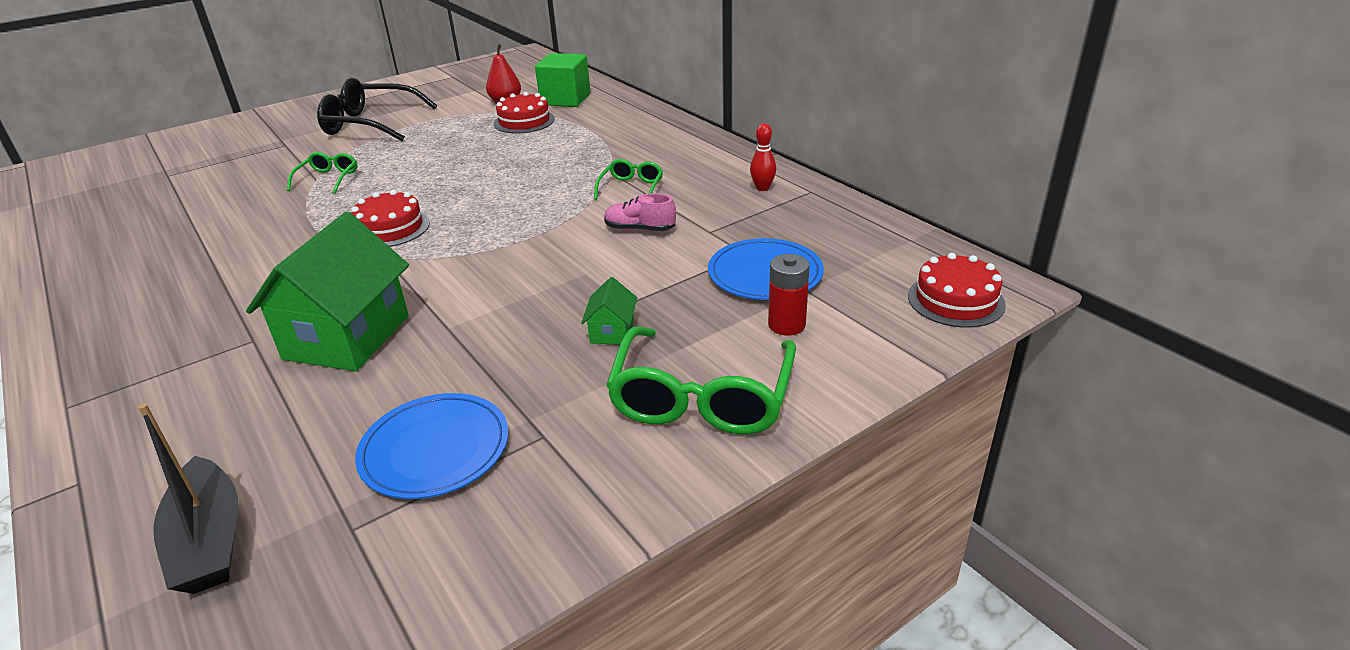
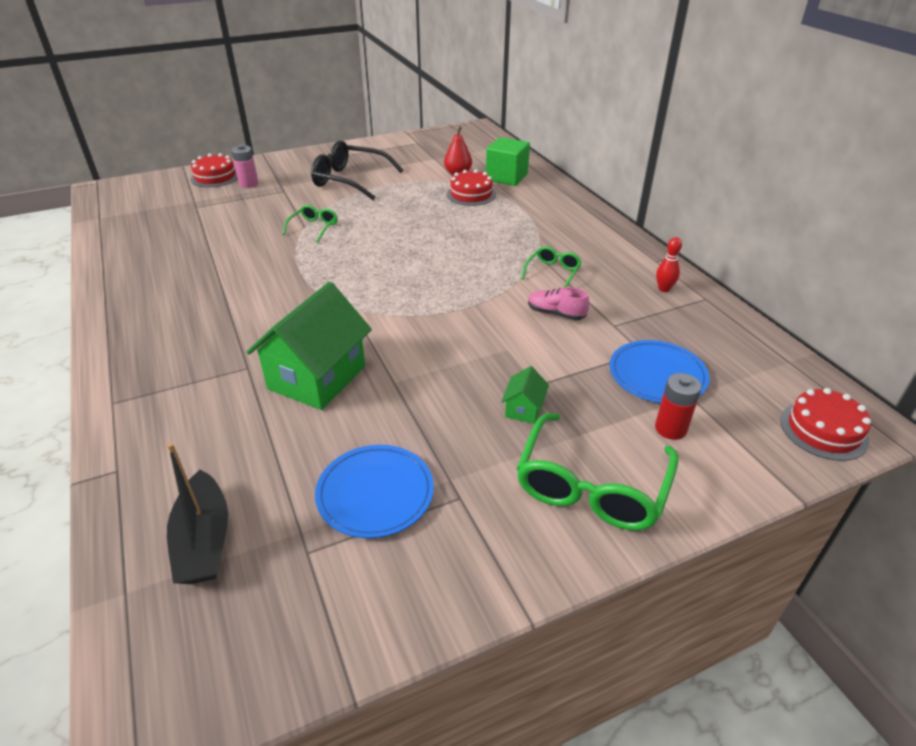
camera: 10 degrees right, 5 degrees up
red cake [351,190,430,247] -> red cake moved to [190,153,238,187]
none -> pink battery [231,145,258,188]

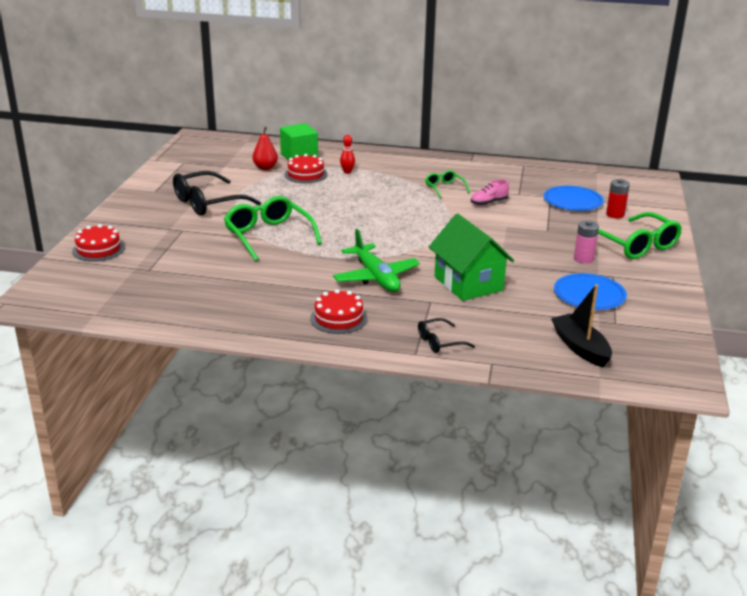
camera: 55 degrees left, 10 degrees down
black boat [167,443,228,584] -> black boat turned 135 degrees counterclockwise [551,284,612,367]
pink battery [231,145,258,188] -> pink battery moved to [574,221,599,264]
green glasses [283,205,338,242] -> green glasses [224,196,322,261], size x1.94
green house [501,366,549,424] -> none
red bowling pin [656,237,682,292] -> red bowling pin moved to [340,135,355,174]
red cake [780,388,871,461] -> red cake moved to [310,289,368,334]
none -> green plane [333,229,420,292]
none -> black glasses [418,318,475,353]

